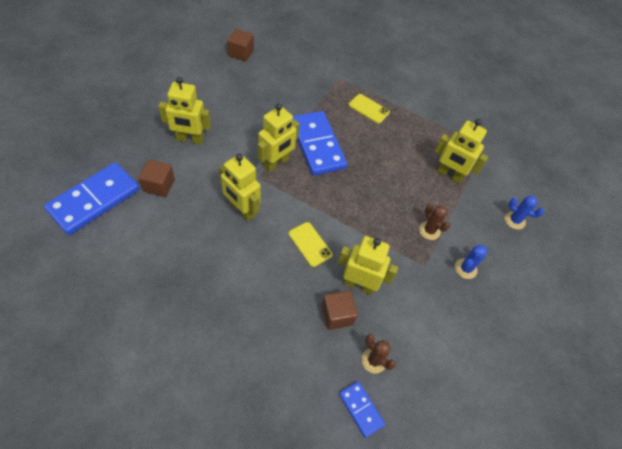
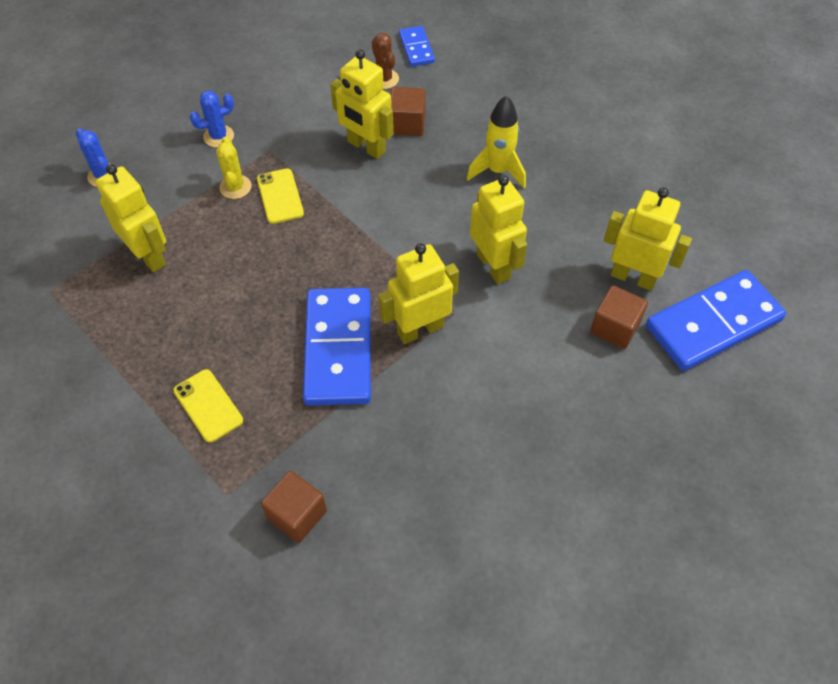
camera: 155 degrees left, 0 degrees up
yellow robot [158,77,211,145] -> yellow robot moved to [604,187,692,291]
brown cube [227,29,254,62] -> brown cube moved to [261,471,327,543]
yellow phone [288,222,333,267] -> yellow phone moved to [257,168,304,224]
brown cactus [419,204,450,240] -> yellow cactus [216,137,252,199]
none -> yellow rocket [467,95,526,188]

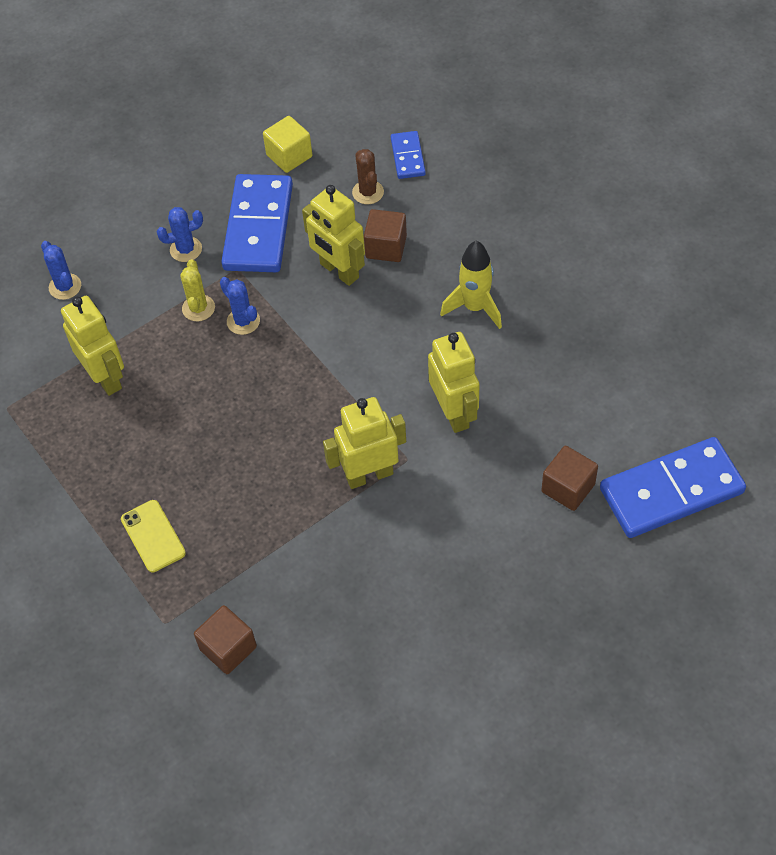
camera: 10 degrees right, 0 degrees up
yellow phone [257,168,304,224] -> blue cactus [220,277,260,335]
blue domino [303,288,371,406] -> blue domino moved to [221,174,293,272]
yellow robot [604,187,692,291] -> none
none -> yellow cube [263,116,312,173]

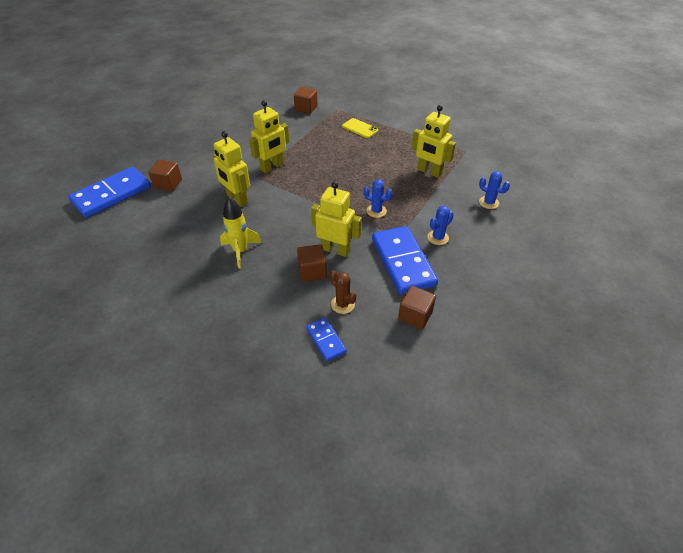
camera: 155 degrees right, 10 degrees down
yellow cactus [180,259,215,321] -> none
yellow cube [263,116,312,173] -> brown cube [398,286,436,330]

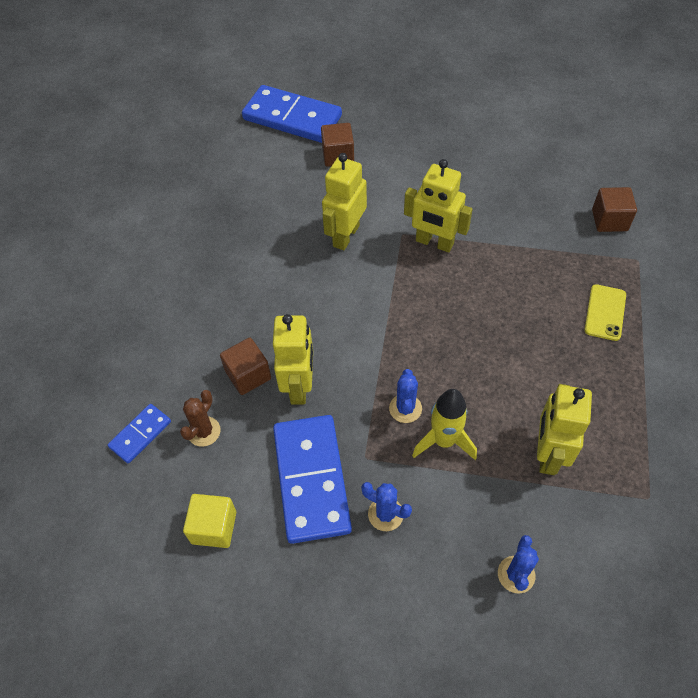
camera: 70 degrees right, 10 degrees up
yellow rocket [220,197,262,269] -> yellow rocket moved to [412,389,477,460]
blue domino [372,226,438,294] -> blue domino turned 60 degrees counterclockwise [273,415,352,544]
brown cube [398,286,436,330] -> yellow cube [183,494,236,548]

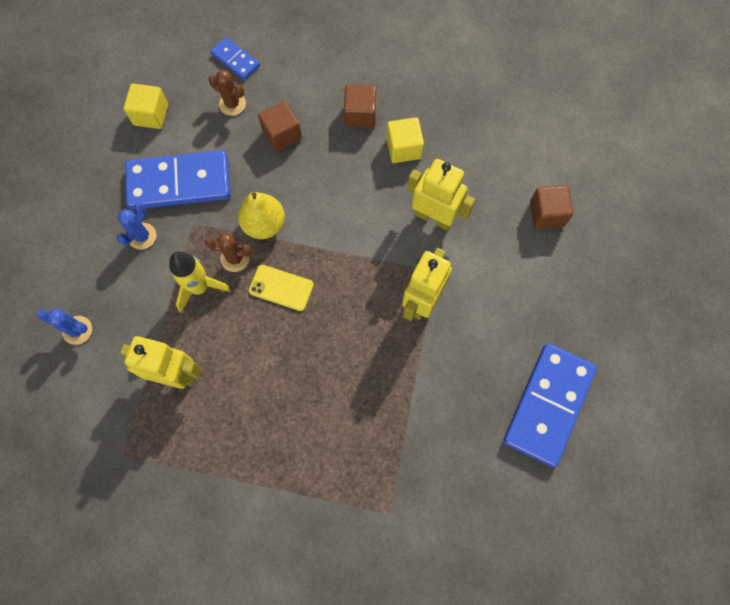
camera: 90 degrees right, 15 degrees up
blue domino [242,85,342,143] -> blue domino moved to [503,343,597,467]
yellow robot [273,314,313,405] -> none
blue cactus [389,369,422,423] -> brown cactus [205,233,252,272]
yellow phone [585,284,626,341] -> yellow phone moved to [249,265,314,311]
brown cube [592,187,637,232] -> brown cube moved to [344,85,376,128]
none -> yellow pear [238,192,285,239]
none -> yellow cube [387,117,424,163]

